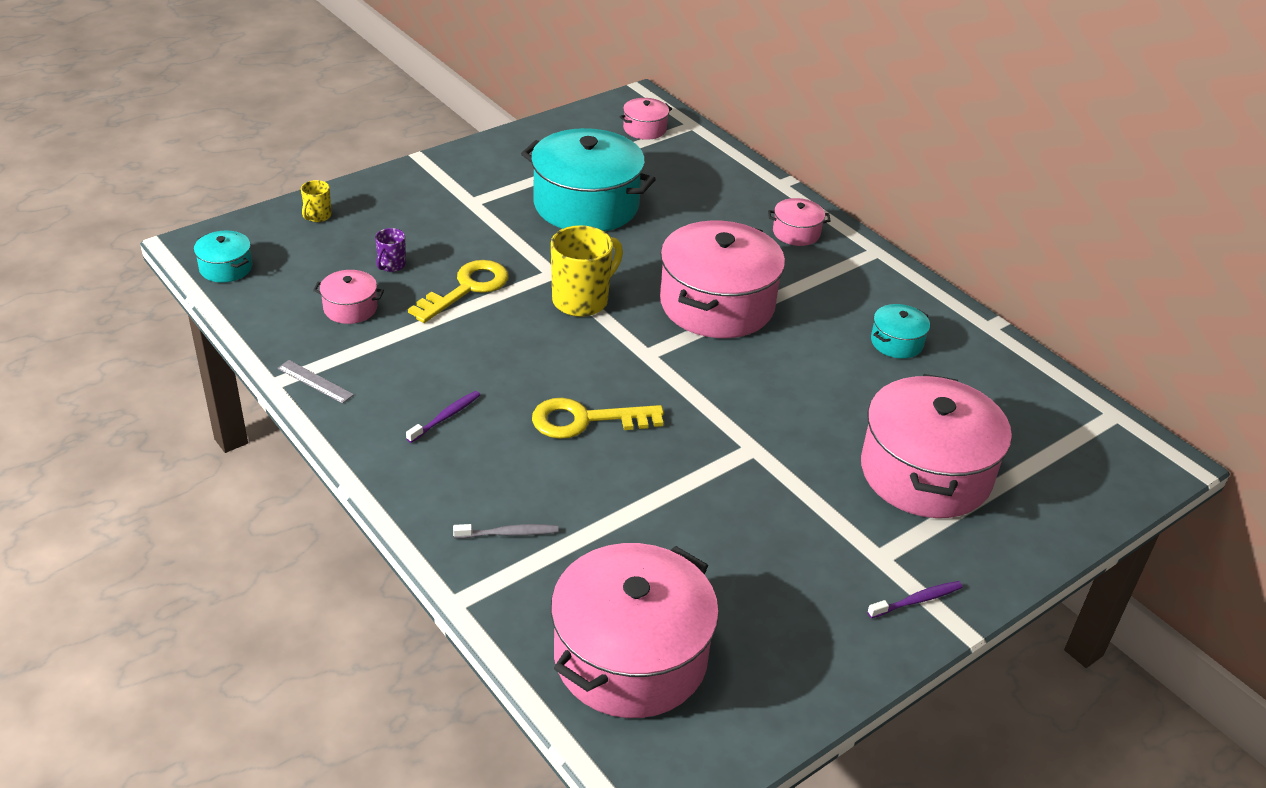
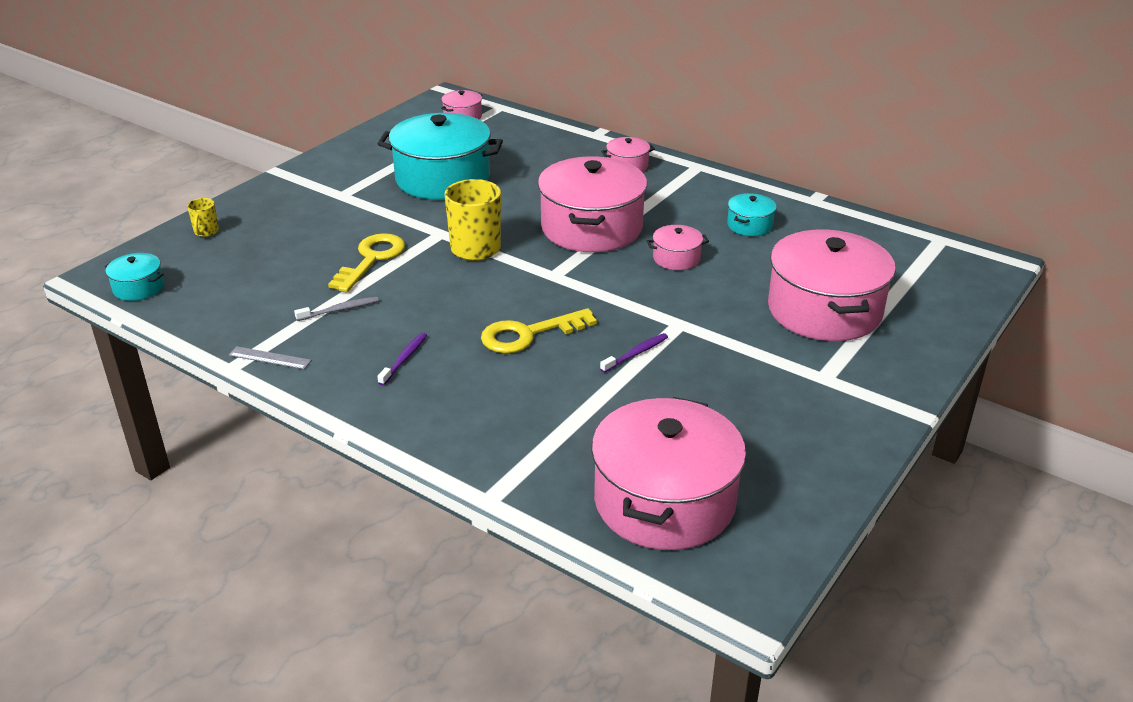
camera: 15 degrees left, 5 degrees down
pink pot [313,270,384,324] -> pink pot moved to [647,225,709,270]
purple mug [375,228,406,272] -> none
grey toothbrush [453,524,559,538] -> grey toothbrush moved to [294,297,379,321]
purple toothbrush [867,581,963,618] -> purple toothbrush moved to [600,333,668,373]

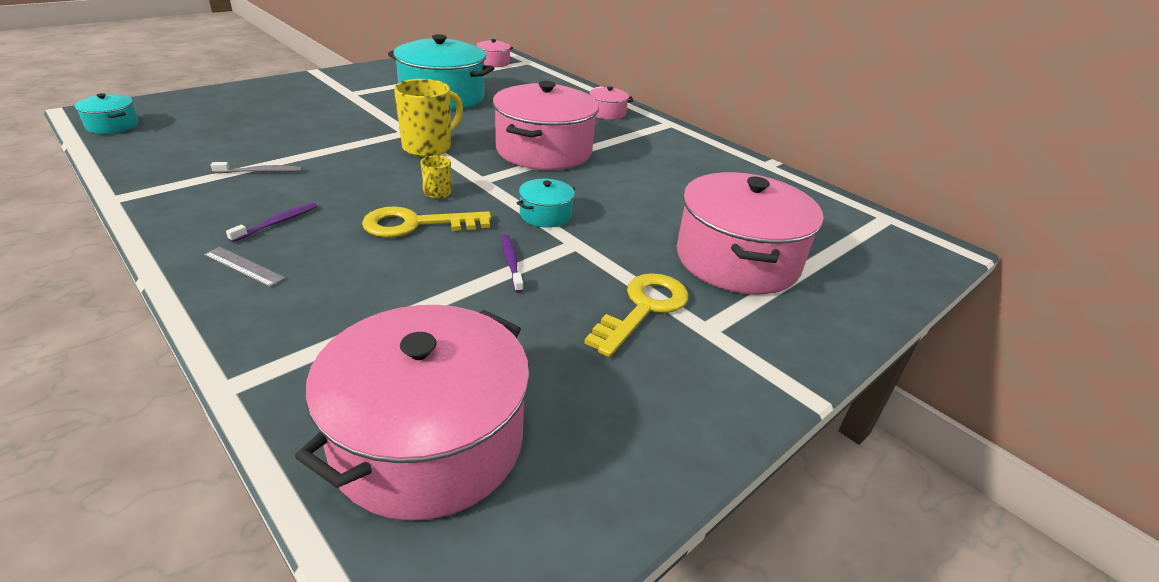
camera: 10 degrees right, 0 degrees up
yellow mug [187,198,219,237] -> yellow mug moved to [421,155,451,199]
grey ruler [229,346,311,369] -> grey ruler moved to [204,247,286,287]
yellow key [328,233,405,293] -> yellow key moved to [584,273,689,357]
purple toothbrush [600,333,668,373] -> purple toothbrush turned 75 degrees counterclockwise [502,235,523,293]
pink pot [647,225,709,270] -> none
turquoise pot [727,193,777,236] -> turquoise pot moved to [517,179,575,228]

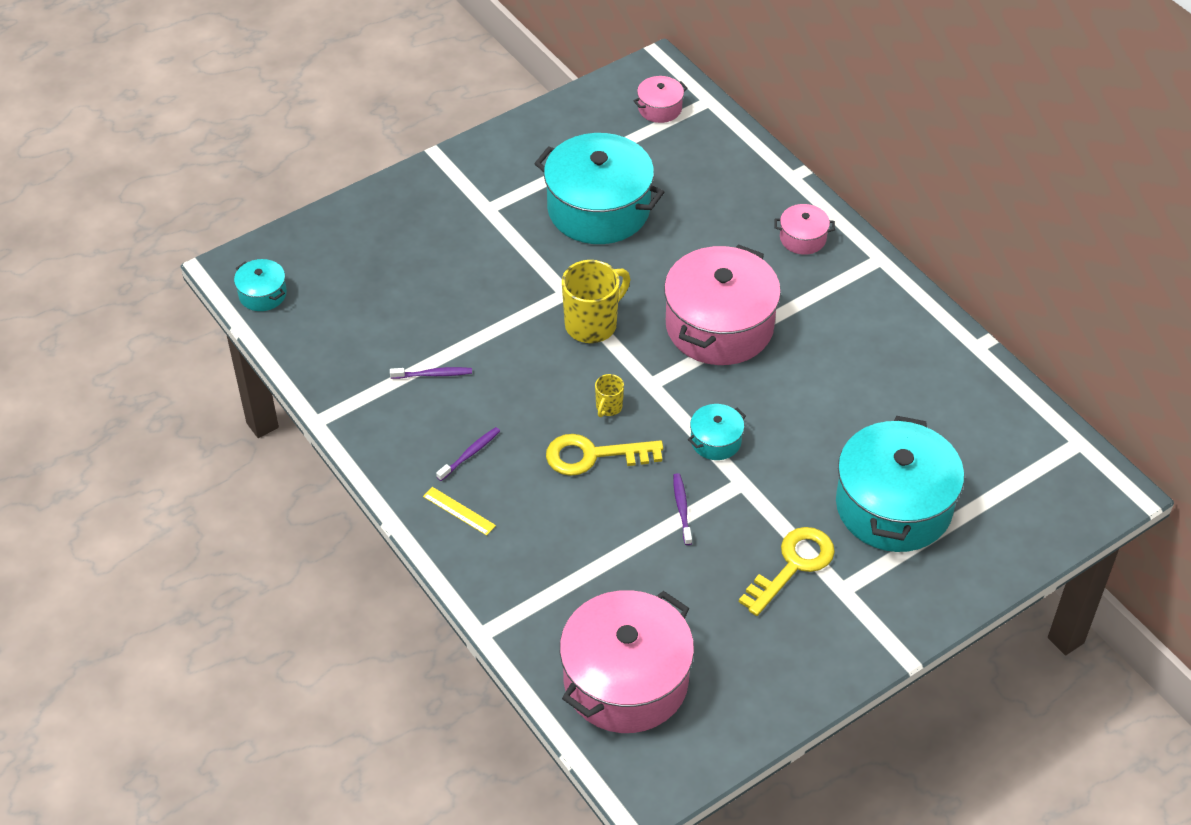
camera: 10 degrees right, 15 degrees up
grey ruler [204,247,286,287] -> yellow ruler [423,487,496,536]
grey toothbrush [211,162,302,173] -> purple toothbrush [390,367,472,379]
pink pot [677,172,824,295] -> turquoise pot [836,416,964,552]

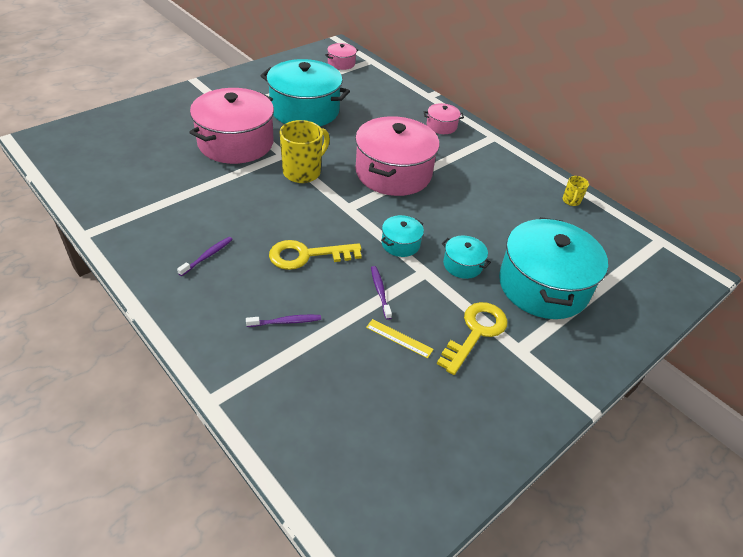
camera: 10 degrees left, 5 degrees down
turquoise pot [234,259,287,311] -> turquoise pot moved to [442,236,491,279]
purple toothbrush [390,367,472,379] -> purple toothbrush moved to [246,315,321,327]
yellow ruler [423,487,496,536] -> yellow ruler moved to [366,319,434,358]
pink pot [560,590,694,733] -> pink pot moved to [189,88,274,164]
yellow mug [595,374,624,417] -> yellow mug moved to [562,176,589,206]

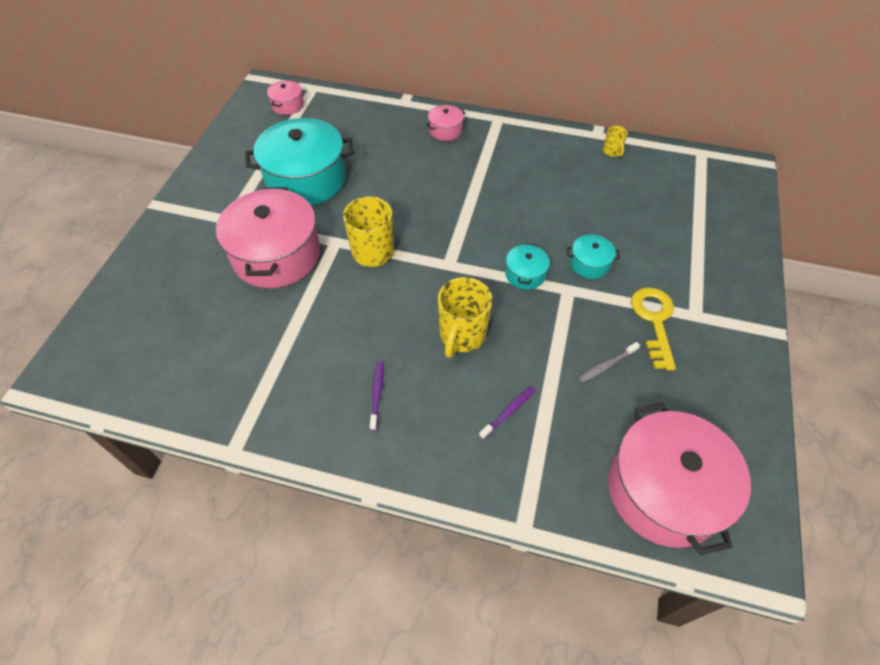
camera: 30 degrees left, 10 degrees up
yellow key [269,240,362,270] -> yellow mug [438,277,492,358]
pink pot [355,116,439,196] -> pink pot moved to [608,403,751,555]
yellow ruler [366,319,434,358] -> grey toothbrush [578,342,640,383]
purple toothbrush [371,266,392,320] -> none
turquoise pot [499,217,608,319] -> none

